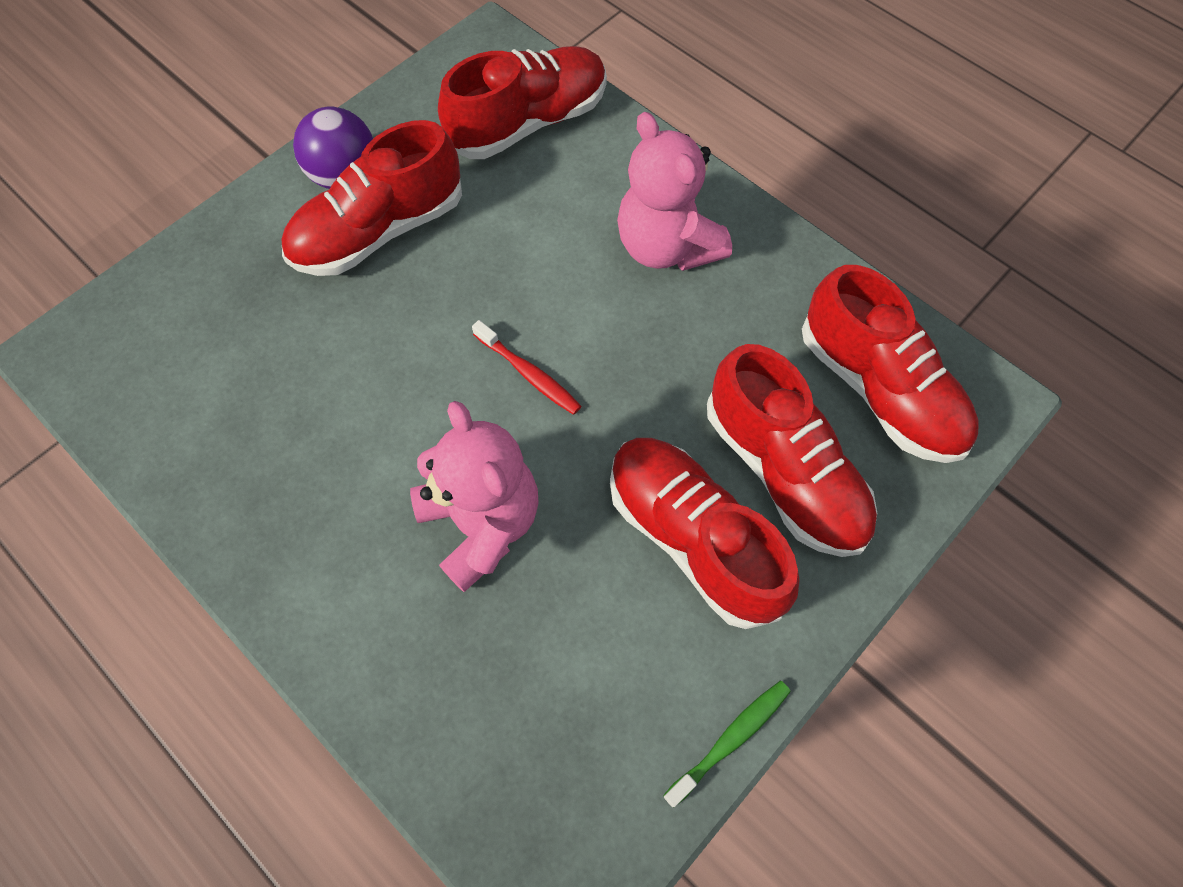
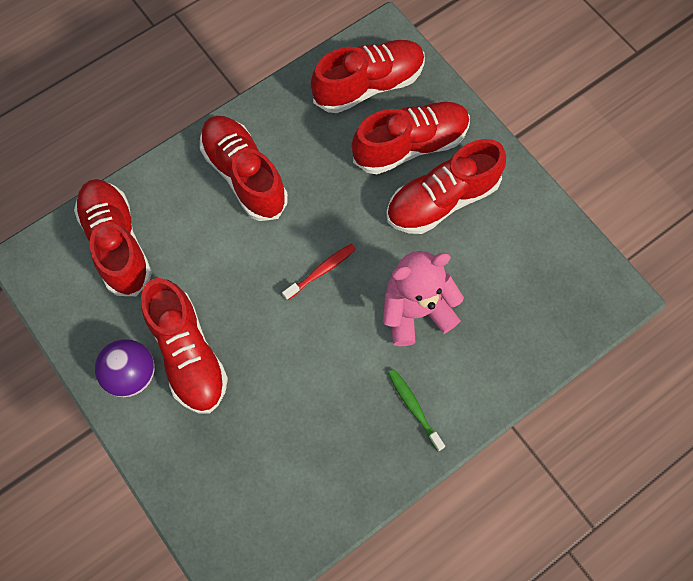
camera: 80 degrees left, 5 degrees up
pink teddy bear [617,112,732,271] -> red shoe [200,116,288,221]
green toothbrush [663,681,791,808] -> green toothbrush moved to [388,369,445,451]

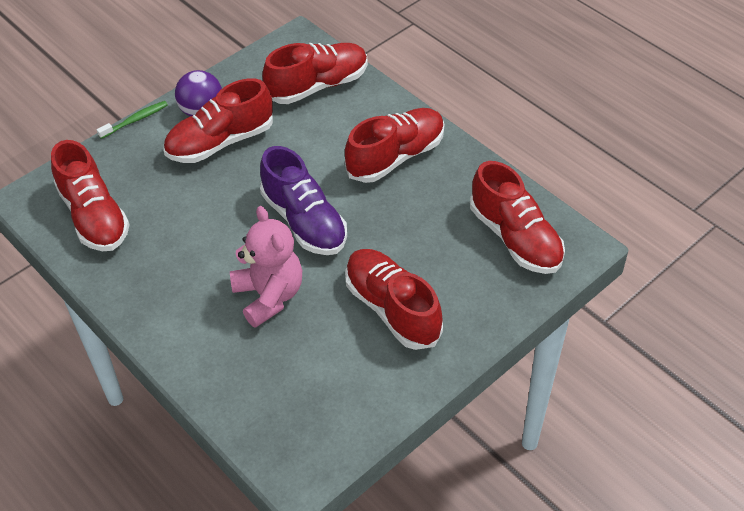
camera: 85 degrees right, 20 degrees down
red toothbrush [282,244,356,300] -> purple shoe [260,146,347,255]
red shoe [352,102,470,174] -> red shoe moved to [51,140,130,251]
green toothbrush [388,369,445,451] -> green toothbrush moved to [97,101,168,139]

